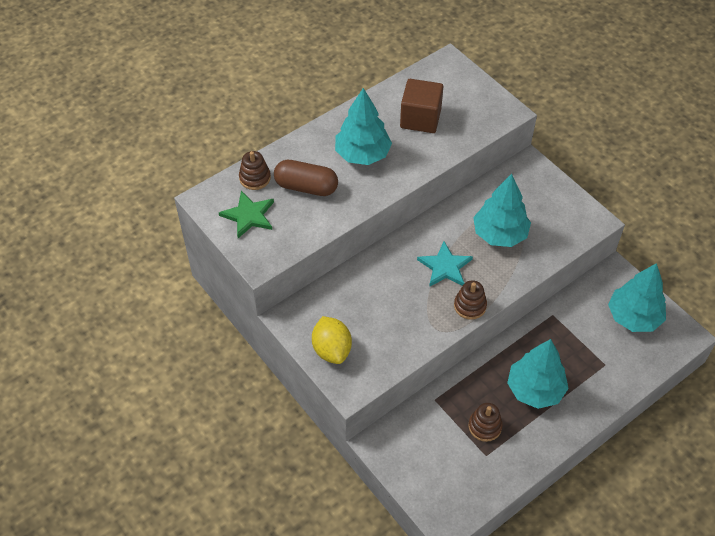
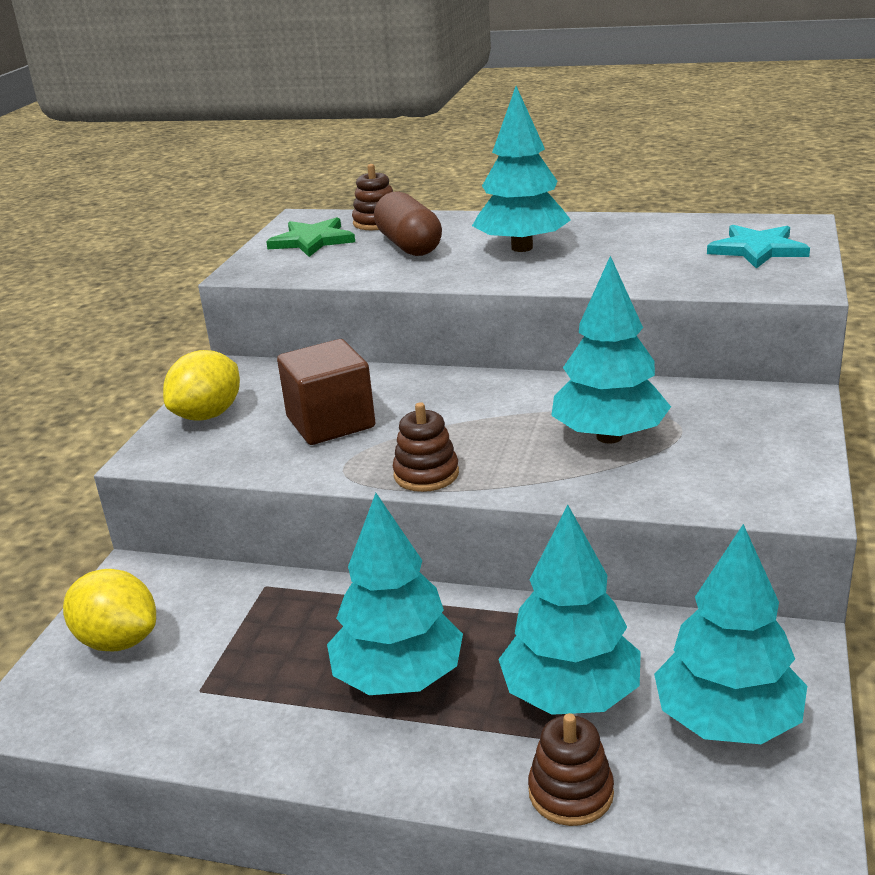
camera: 55 degrees right, 25 degrees down
brown cube [400,79,443,133] -> brown cube moved to [277,339,376,445]
turquoise star [417,241,473,287] -> turquoise star moved to [707,224,810,269]
brown stacking toy [469,403,503,442] -> brown stacking toy moved to [528,713,614,826]
none -> yellow lemon [63,569,156,652]
none -> turquoise tree [498,504,641,715]

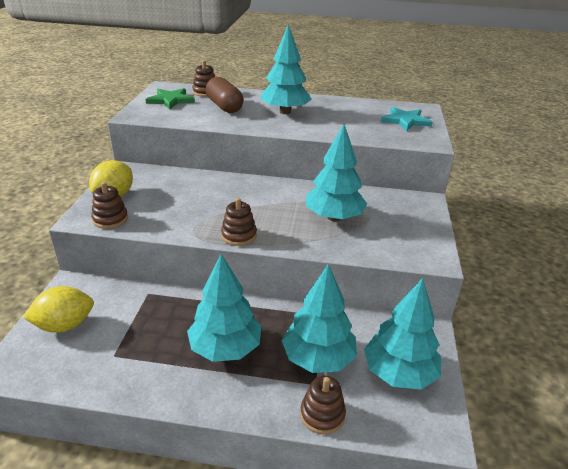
camera: 10 degrees left, 5 degrees up
yellow lemon [63,569,156,652] -> yellow lemon turned 45 degrees counterclockwise [23,286,94,333]
brown cube [277,339,376,445] -> none
none -> brown stacking toy [91,182,128,229]

